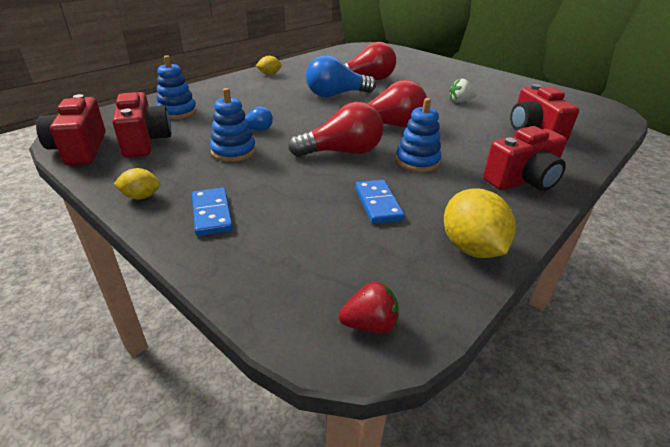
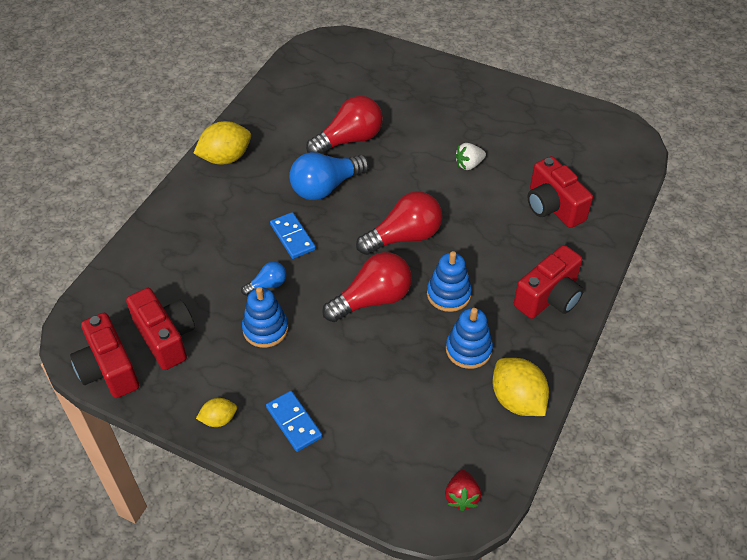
camera: 15 degrees left, 15 degrees up
blue stacking toy [156,55,197,119] -> blue stacking toy moved to [446,308,493,369]
yellow lemon [256,56,282,75] -> yellow lemon [194,121,251,164], size x1.82
red strawberry [339,281,399,333] -> red strawberry turned 120 degrees clockwise [445,470,481,511]
blue domino [355,180,405,224] -> blue domino moved to [270,212,316,259]

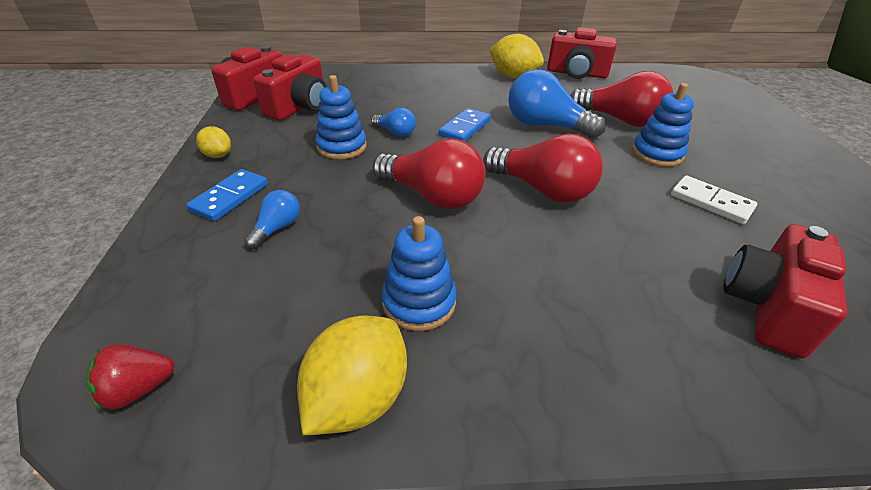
camera: 60 degrees right, 10 degrees down
blue stacking toy [427,251,472,312] -> blue stacking toy moved to [632,83,694,167]
white strawberry [455,143,486,170] -> white domino [671,176,757,224]
red camera [514,245,584,319] -> red camera moved to [547,27,617,79]
none -> blue light bulb [244,190,300,249]

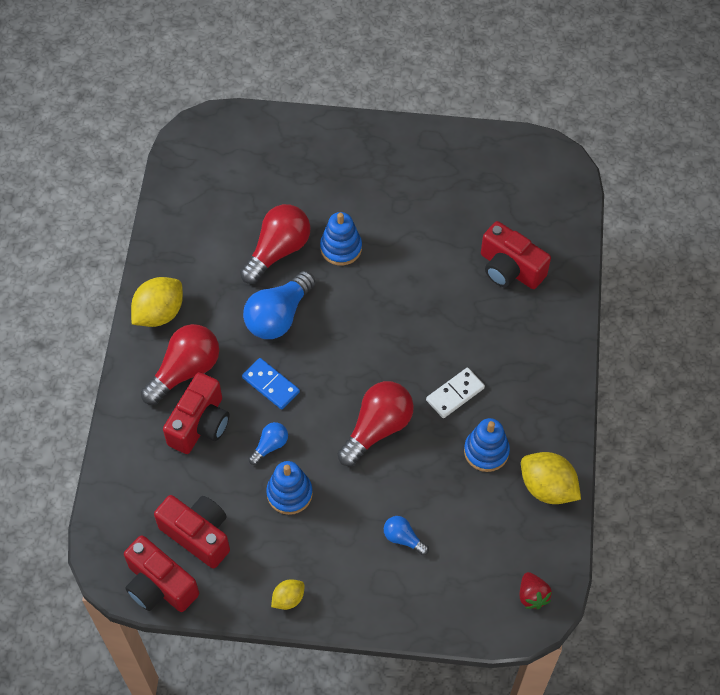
camera: 80 degrees left, 20 degrees up
blue domino [186,169,268,221] -> none
red light bulb [483,134,603,203] -> red light bulb moved to [141,324,219,405]
red camera [547,27,617,79] -> red camera moved to [163,372,229,454]
white domino [671,176,757,224] -> white domino moved to [426,367,485,418]

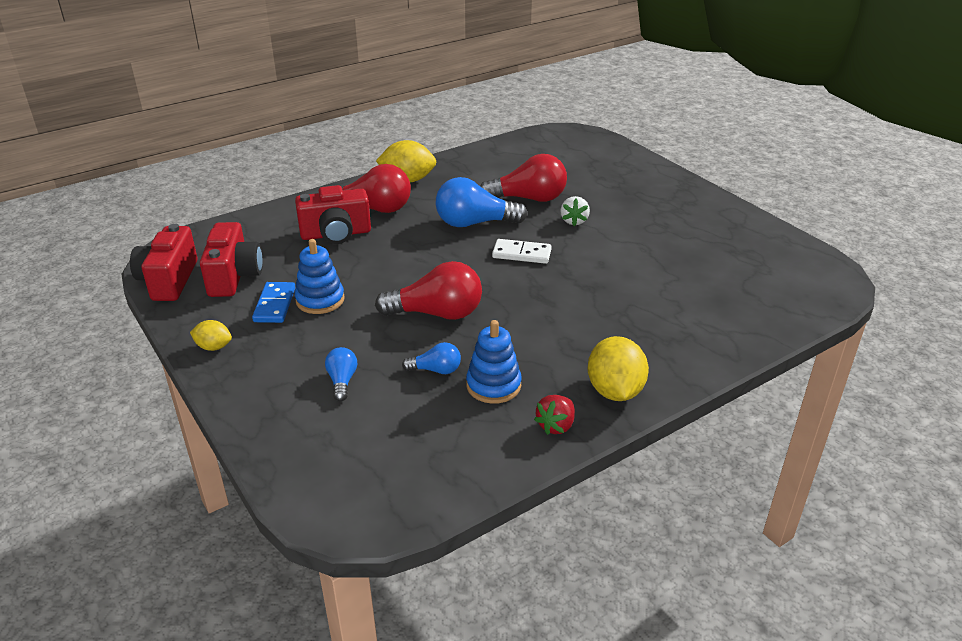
camera: 50 degrees right, 25 degrees down
blue domino [242,358,300,410] -> blue domino moved to [252,282,296,323]
blue light bulb [248,422,288,465] -> blue light bulb moved to [402,342,461,374]
blue stacking toy [320,212,362,266] -> white strawberry [560,196,590,226]
white domino [426,367,485,418] -> white domino moved to [492,239,552,264]
red camera [481,221,551,289] -> none
red strawberry [520,572,552,609] -> red strawberry moved to [534,395,575,435]
yellow lemon [521,452,581,504] -> yellow lemon moved to [588,336,649,401]

